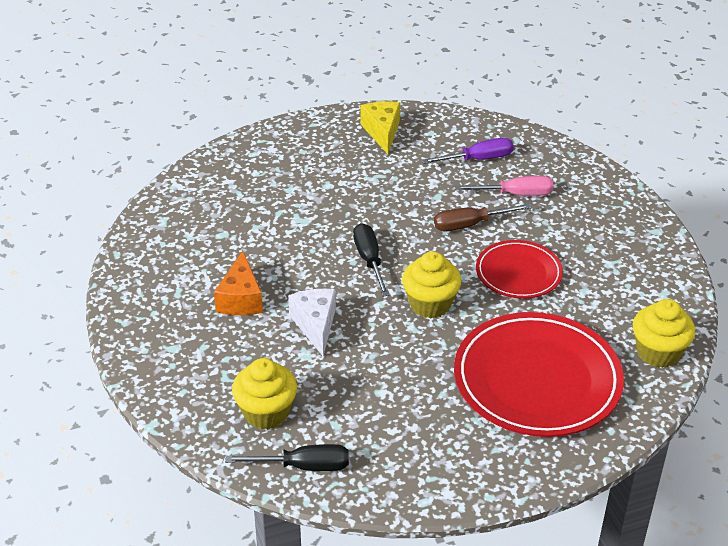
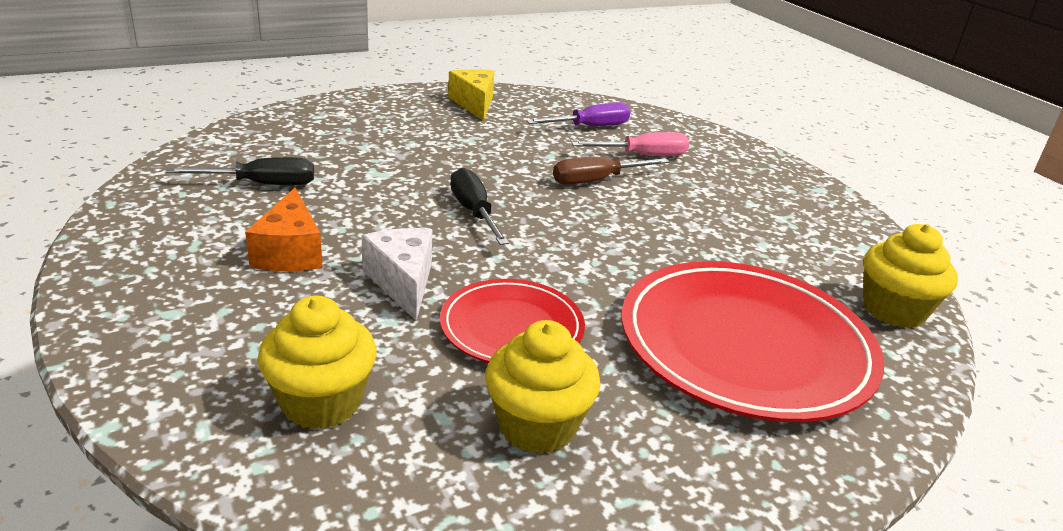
camera: 10 degrees left, 10 degrees down
black screwdriver [225,444,349,471] -> black screwdriver moved to [166,157,314,185]
yellow cupcake [402,251,461,319] -> yellow cupcake moved to [485,320,601,454]
red plate [476,240,563,299] -> red plate moved to [440,279,585,363]

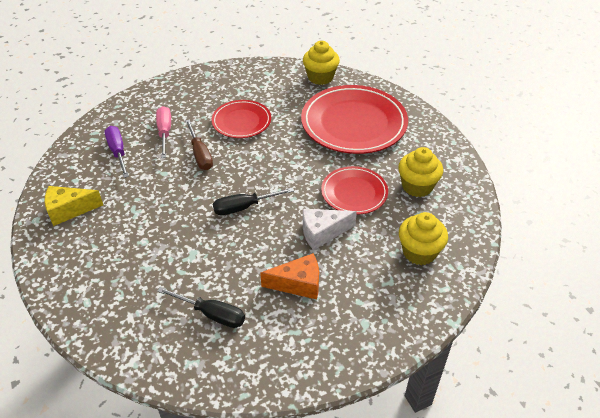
camera: 85 degrees left, 15 degrees up
black screwdriver [166,157,314,185] -> black screwdriver turned 120 degrees clockwise [157,287,245,328]
none -> red plate [212,100,271,138]

